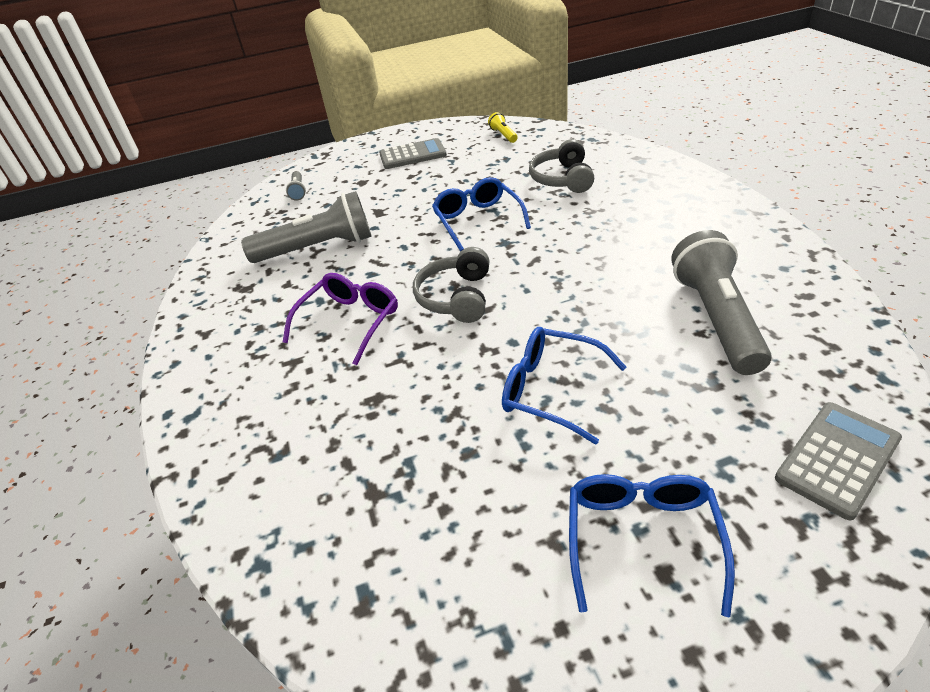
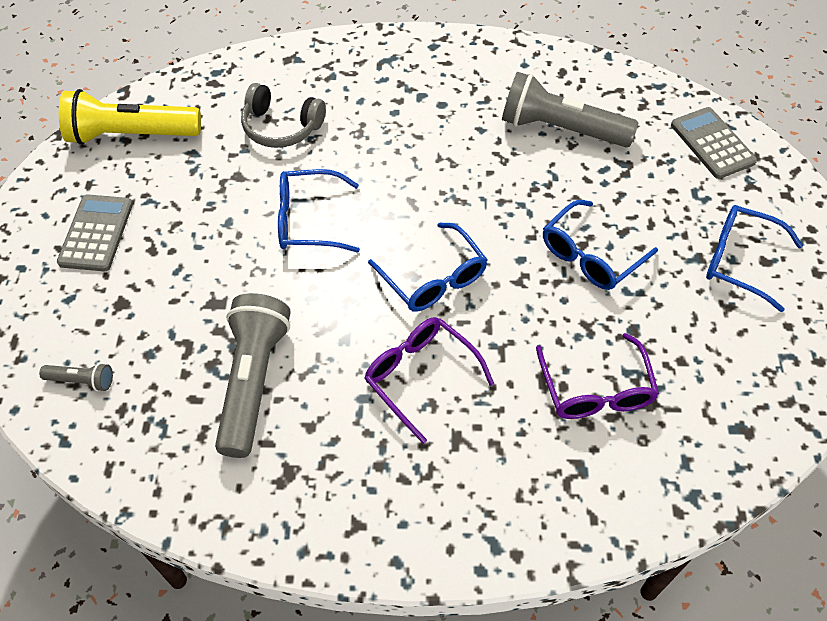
camera: 75 degrees left, 15 degrees up
grey headphones [413,247,489,323] -> blue glasses [368,223,488,311]
yellow flashlight [488,112,518,143] -> yellow flashlight [59,89,201,145], size x2.26
none -> purple glasses [536,333,659,419]

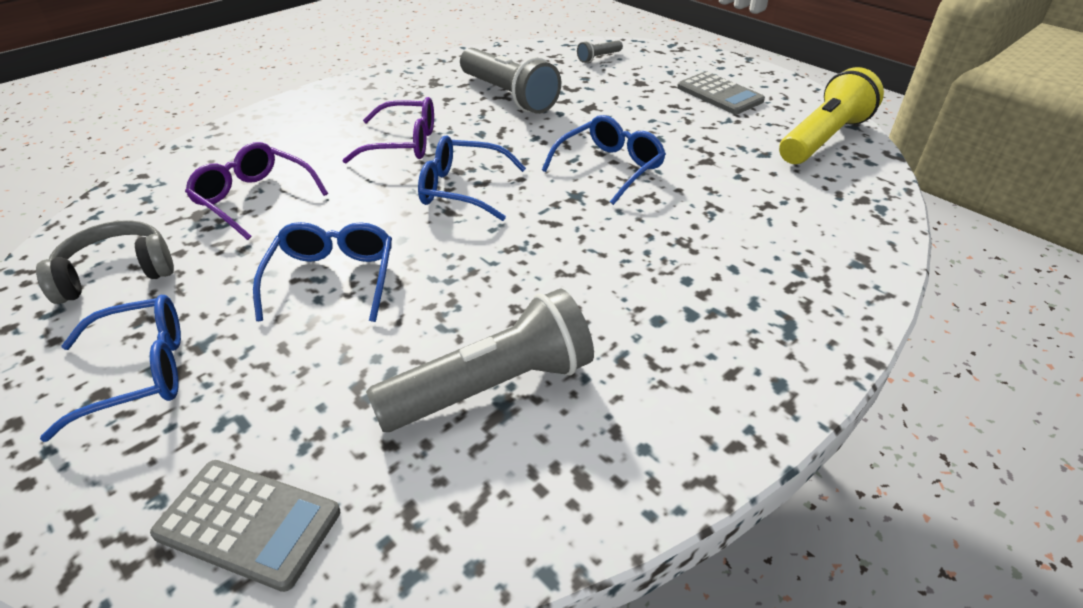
camera: 135 degrees right, 15 degrees down
grey headphones [241,83,326,148] -> grey headphones moved to [36,220,174,304]

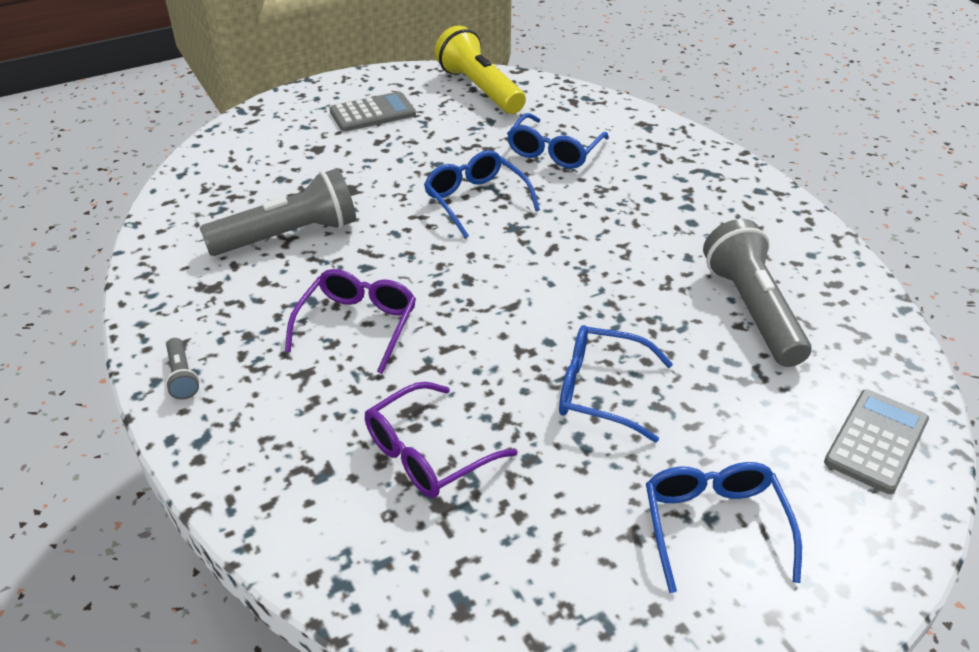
camera: 75 degrees left, 0 degrees up
grey headphones [36,220,174,304] -> none
blue glasses [418,135,526,221] -> blue glasses moved to [507,113,609,169]
grey flashlight [577,40,623,63] -> grey flashlight moved to [165,338,199,400]

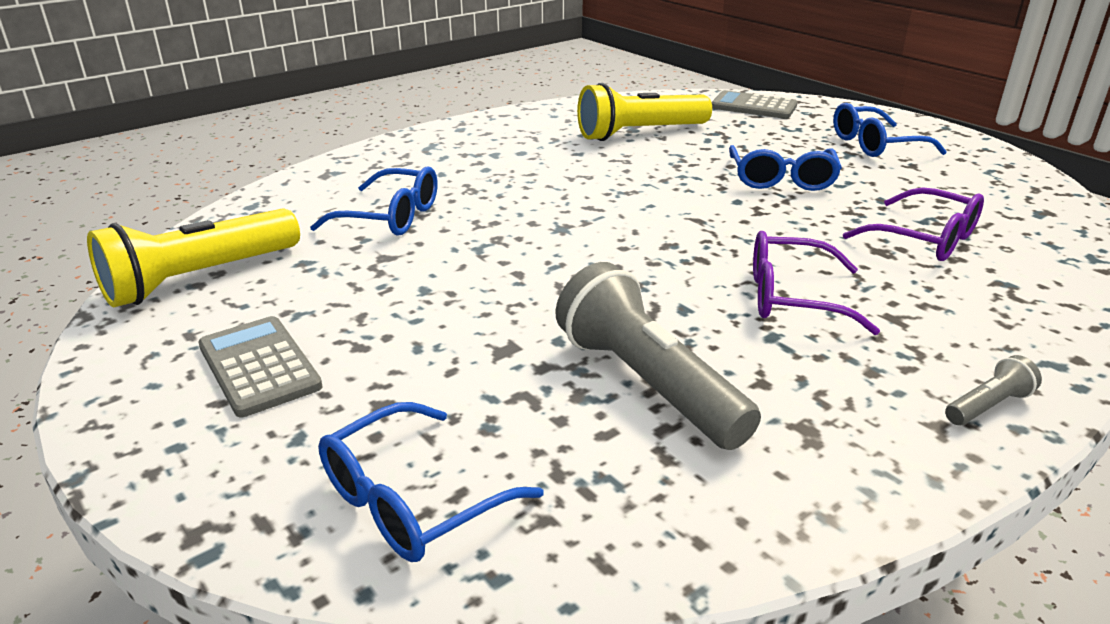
camera: 100 degrees left, 10 degrees down
blue glasses [424,150,540,238] -> blue glasses moved to [318,402,544,562]
grey flashlight [703,219,811,367] -> yellow flashlight [577,83,712,141]

